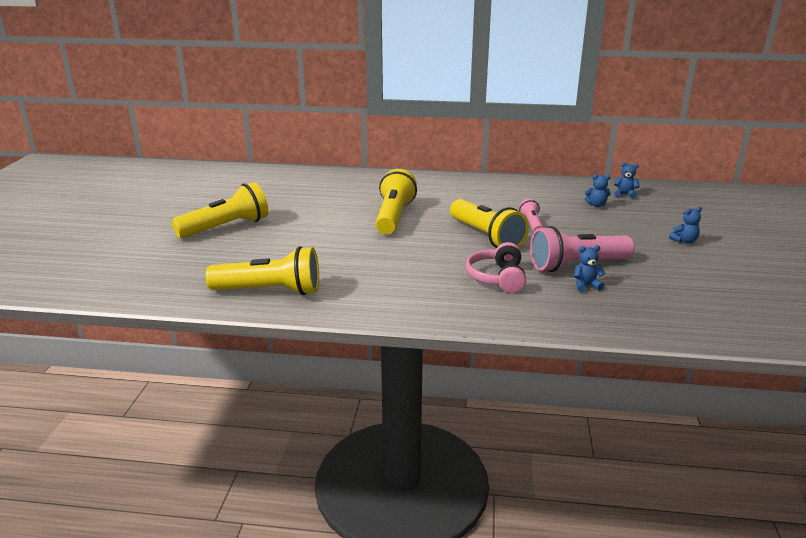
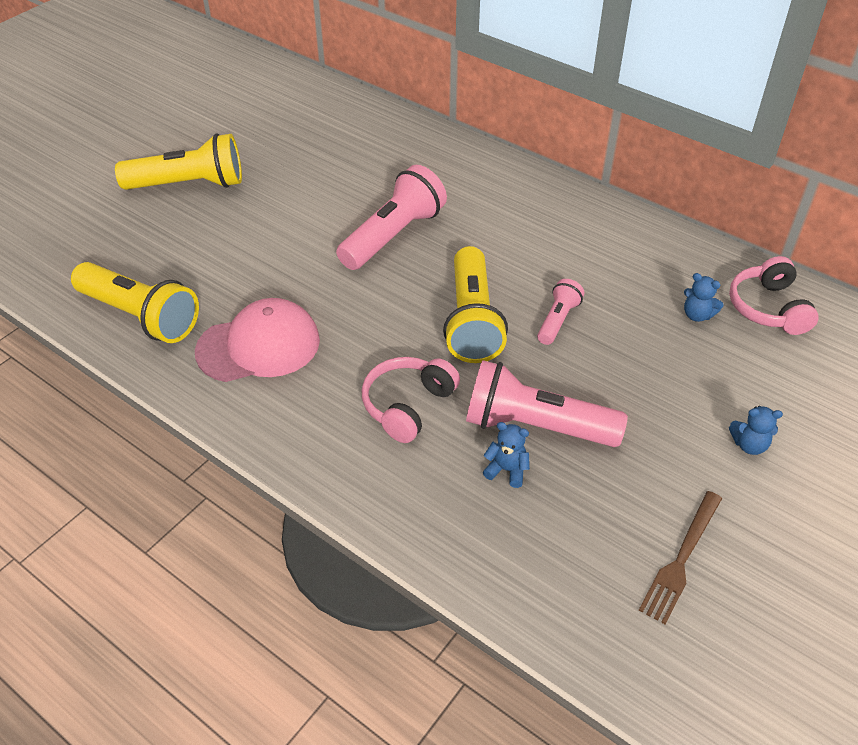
camera: 30 degrees right, 20 degrees up
yellow flashlight [376,169,417,235] -> pink flashlight [336,165,447,270]
blue teddy bear [614,162,640,199] -> pink headphones [729,256,819,335]
none -> pink cap [195,298,320,382]
none -> brown fork [638,491,722,625]

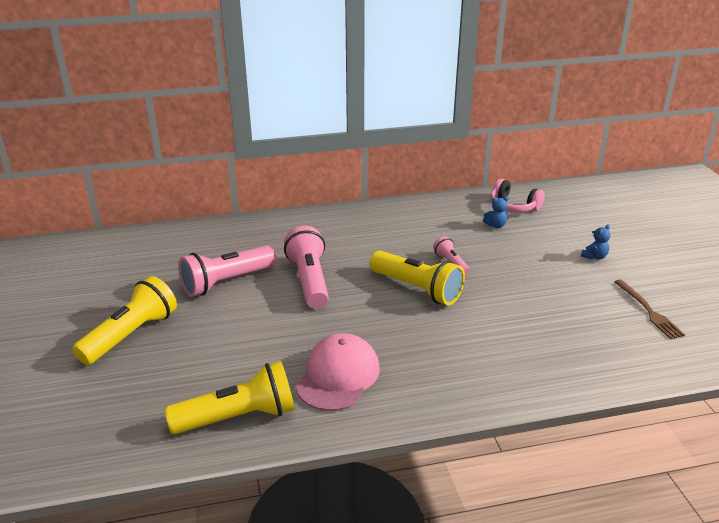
camera: 50 degrees left, 15 degrees down
pink headphones [362,357,460,443] -> none
pink flashlight [466,360,628,447] -> pink flashlight moved to [178,245,277,297]
blue teddy bear [483,422,530,488] -> none

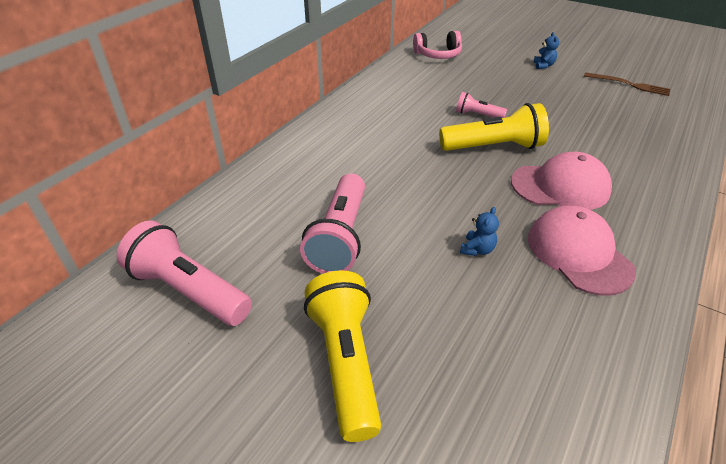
camera: 45 degrees left, 10 degrees up
yellow flashlight [165,361,294,434] -> none
pink flashlight [284,226,329,309] -> pink flashlight moved to [117,220,252,326]
blue teddy bear [483,196,509,228] -> blue teddy bear moved to [460,207,499,256]
none -> pink cap [511,152,612,210]

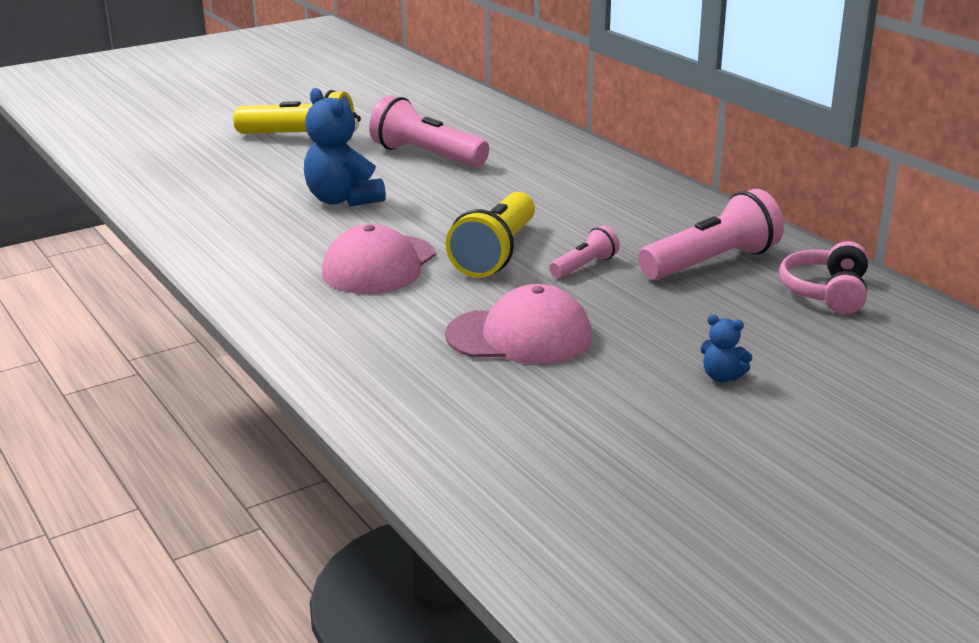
camera: 115 degrees right, 15 degrees down
pink flashlight [117,220,252,326] -> pink flashlight moved to [638,189,784,280]
blue teddy bear [460,207,499,256] -> blue teddy bear [304,88,386,207], size x2.11
pink cap [528,205,636,295] -> pink cap moved to [445,284,592,364]
brown fork [584,72,670,96] -> none

